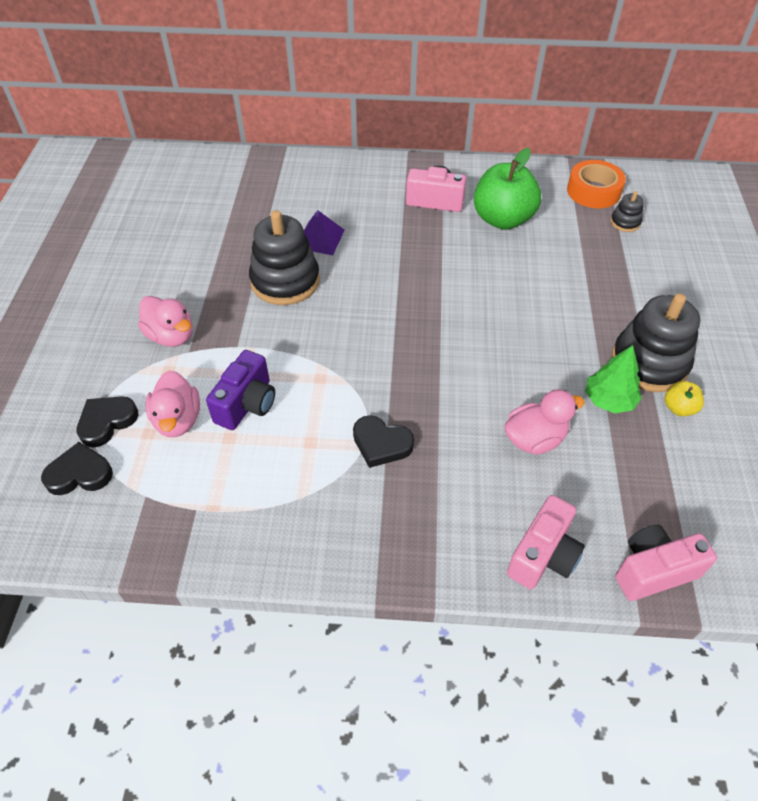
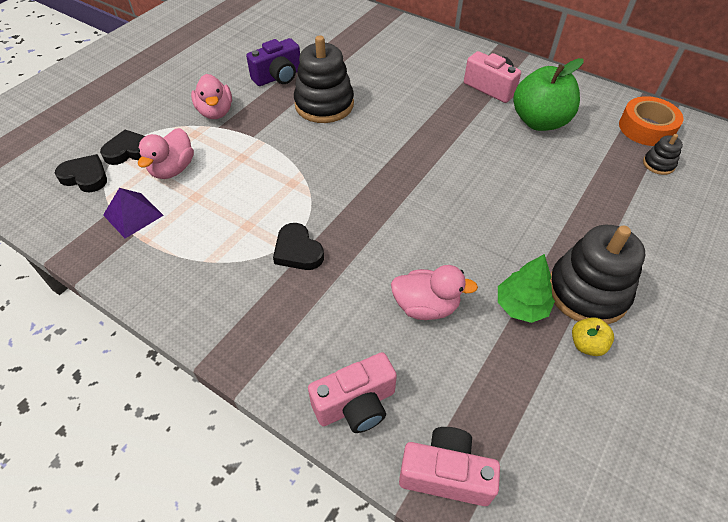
camera: 30 degrees right, 0 degrees up
purple camera [206,350,275,430] -> purple camera moved to [246,38,300,86]
purple pyramid [304,210,345,255] -> purple pyramid moved to [103,188,164,238]

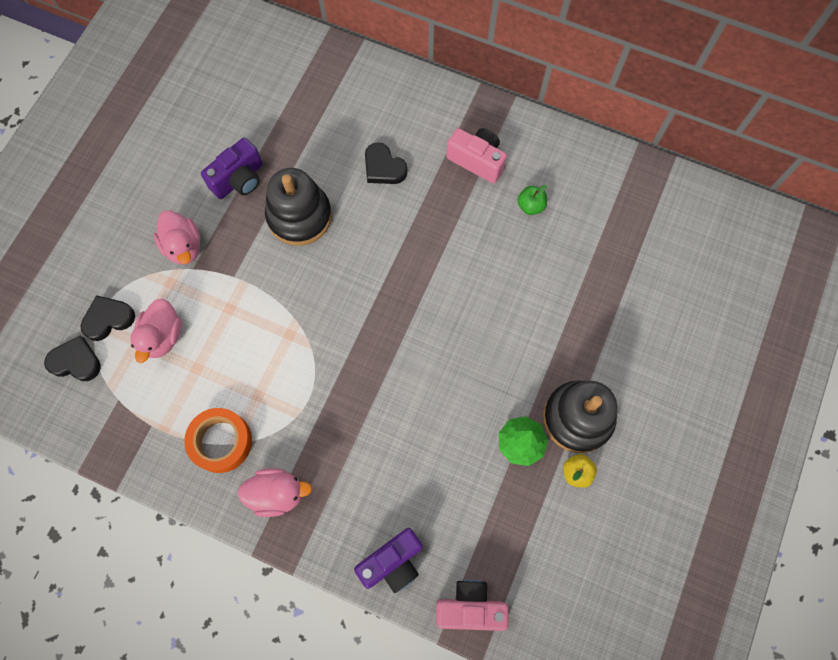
camera: 10 degrees left, 20 degrees up
purple pyramid [103,188,164,238] -> none
black heart [273,223,324,270] -> black heart moved to [365,142,407,184]
pink camera [308,352,397,433] -> purple camera [354,528,423,593]
pink duck [391,265,478,320] -> pink duck moved to [238,468,312,517]
green apple [513,58,584,131] -> green apple [517,185,547,215], size x0.45
orange tape [619,96,683,146] -> orange tape moved to [184,408,252,473]
black stacking toy [643,134,683,175] -> none

